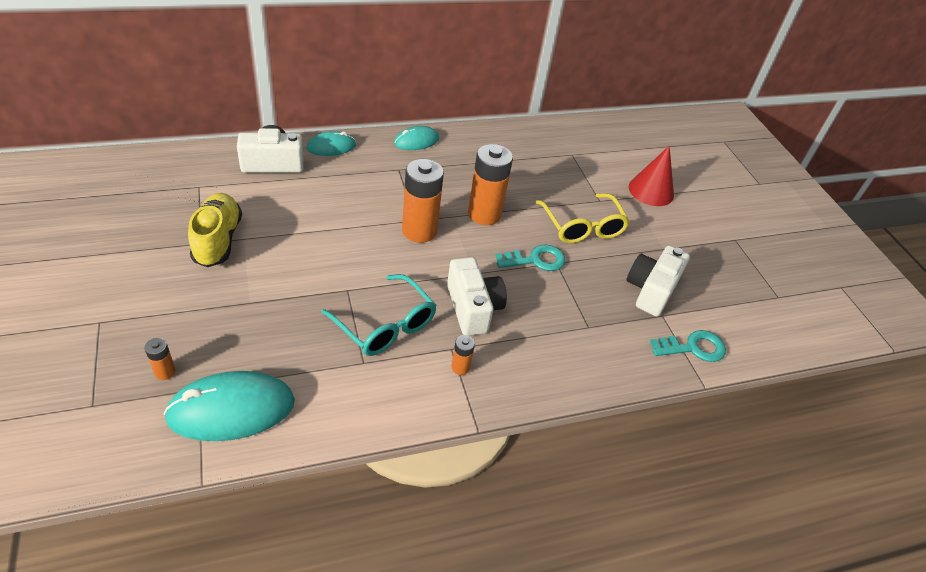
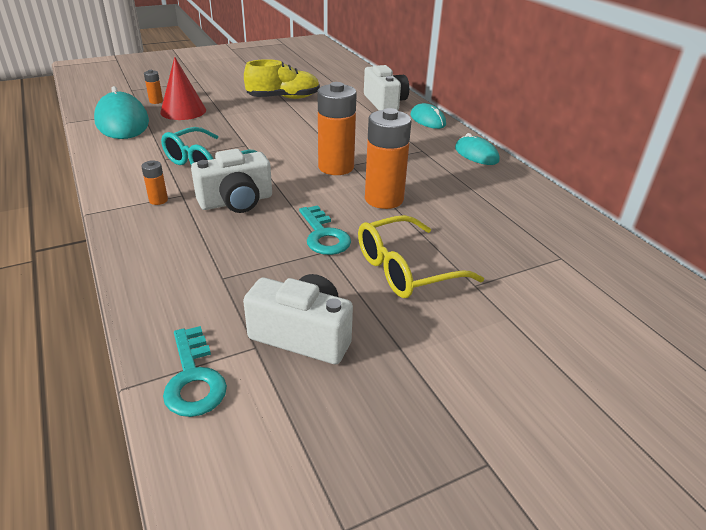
camera: 85 degrees right, 10 degrees down
red cone [629,146,674,206] -> red cone moved to [160,57,206,120]

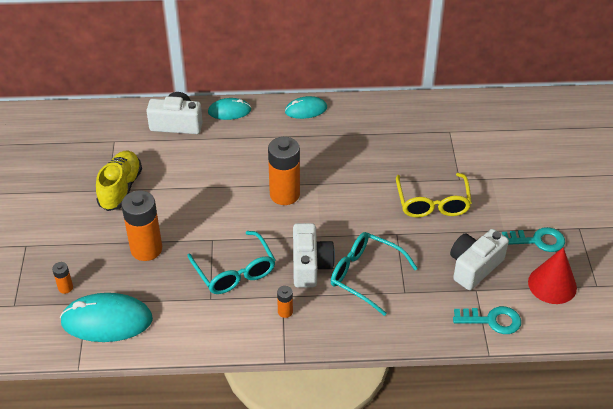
camera: 65 degrees left, 10 degrees up
red cone [160,57,206,120] -> red cone moved to [528,247,577,304]
turquoise key [299,205,351,255] -> turquoise key moved to [502,227,565,252]
orange battery [365,108,411,209] -> orange battery moved to [121,190,162,261]
none -> turquoise glasses [331,232,418,316]

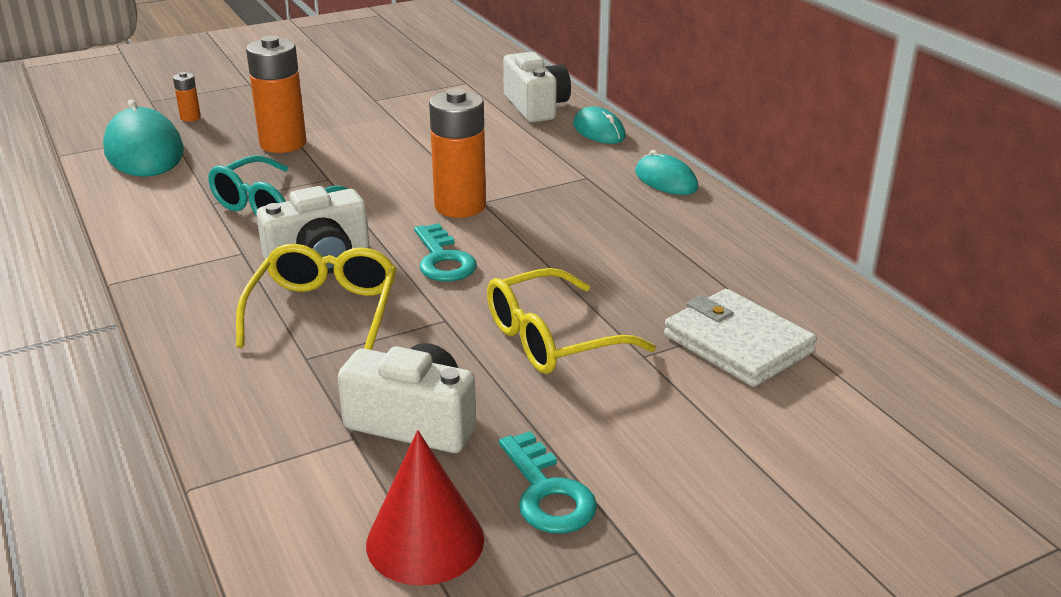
camera: 65 degrees right, 15 degrees down
yellow shoe [96,151,142,211] -> none
orange battery [277,286,293,318] -> none
turquoise glasses [331,232,418,316] -> yellow glasses [236,244,397,350]
turquoise key [453,306,521,334] -> turquoise key moved to [414,223,477,282]
none -> white wallet [664,289,817,387]

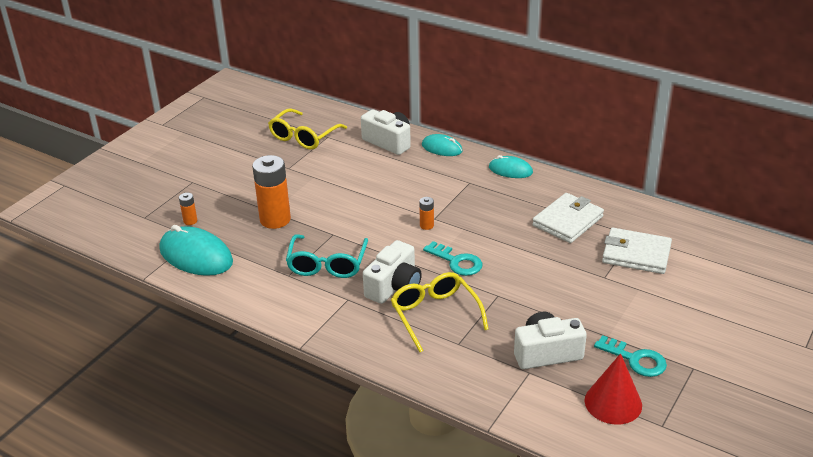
camera: 30 degrees left, 5 degrees up
orange battery [429,88,486,218] -> orange battery [419,197,434,230], size x0.45
yellow glasses [487,268,656,374] -> yellow glasses moved to [268,108,347,150]
none -> white wallet [532,193,604,243]

